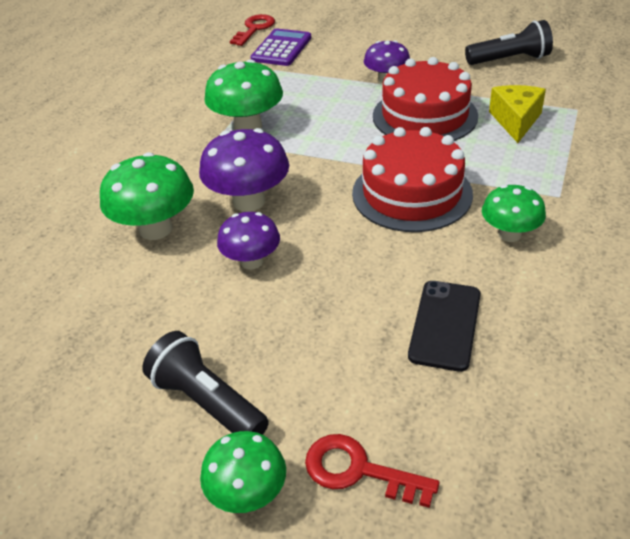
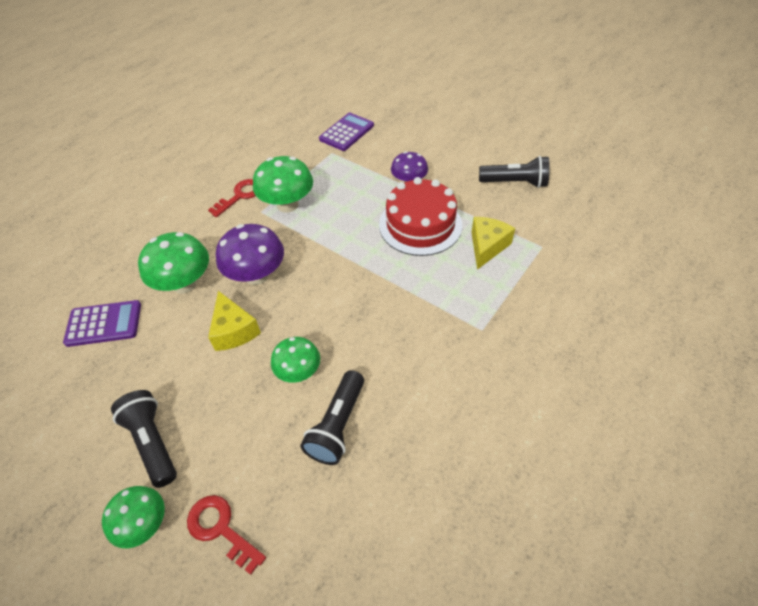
camera: 15 degrees right, 10 degrees up
purple mushroom [217,212,280,270] -> yellow cheese [208,291,261,351]
red key [230,14,275,46] -> red key moved to [208,179,256,217]
red cake [352,127,473,232] -> none
black phone [408,281,481,372] -> black flashlight [301,370,364,465]
green mushroom [482,185,546,242] -> green mushroom moved to [271,337,320,383]
none -> purple calculator [63,300,141,347]

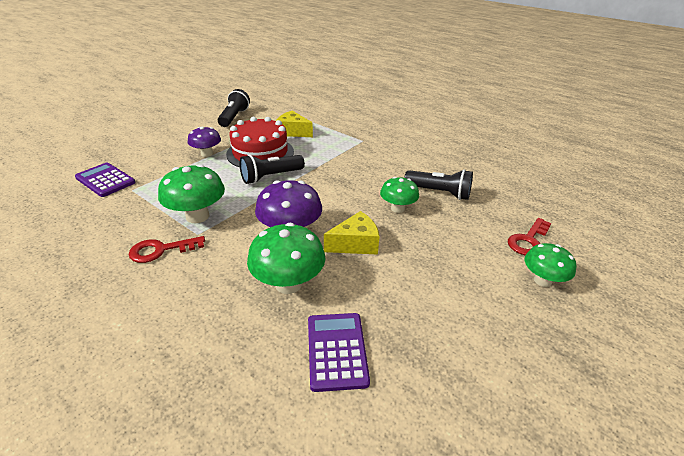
camera: 90 degrees left, 15 degrees down
black flashlight [111,390,177,488] -> black flashlight moved to [240,154,305,184]
red key [208,179,256,217] -> red key turned 60 degrees counterclockwise [129,236,205,263]

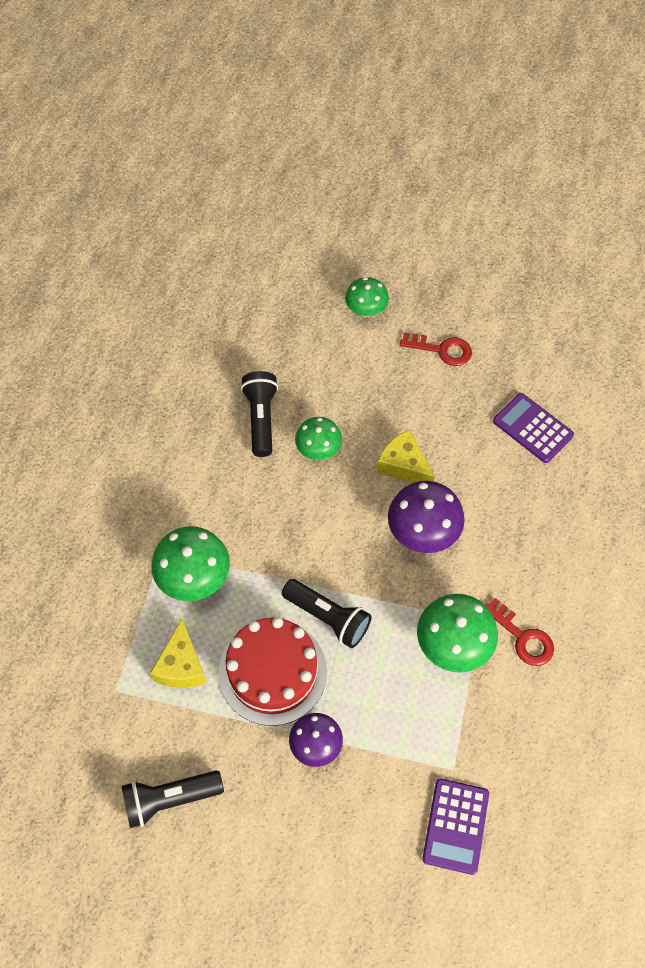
camera: 115 degrees left, 25 degrees up
green mushroom [247,223,325,294] -> green mushroom moved to [151,526,230,601]
purple calculator [308,313,370,392] -> purple calculator turned 75 degrees clockwise [493,393,574,463]
red key [508,218,551,255] -> red key moved to [400,333,472,366]

